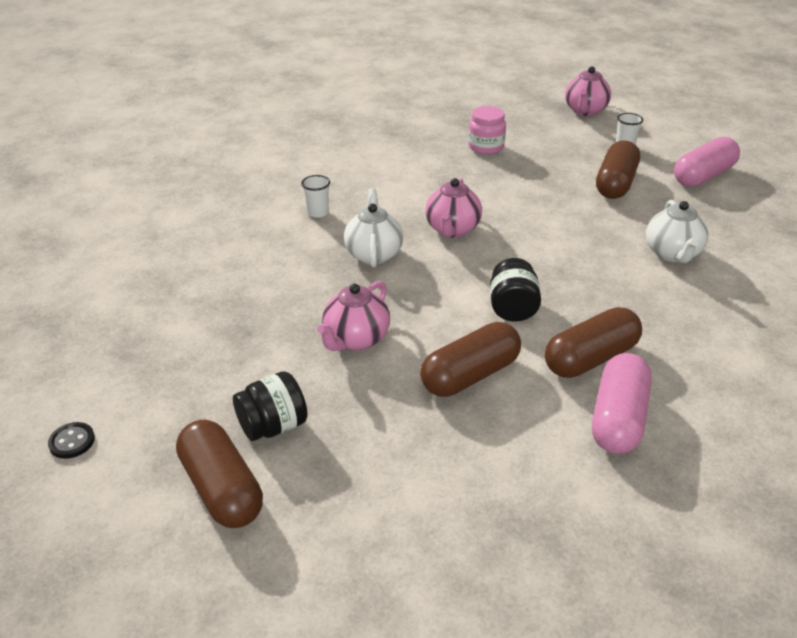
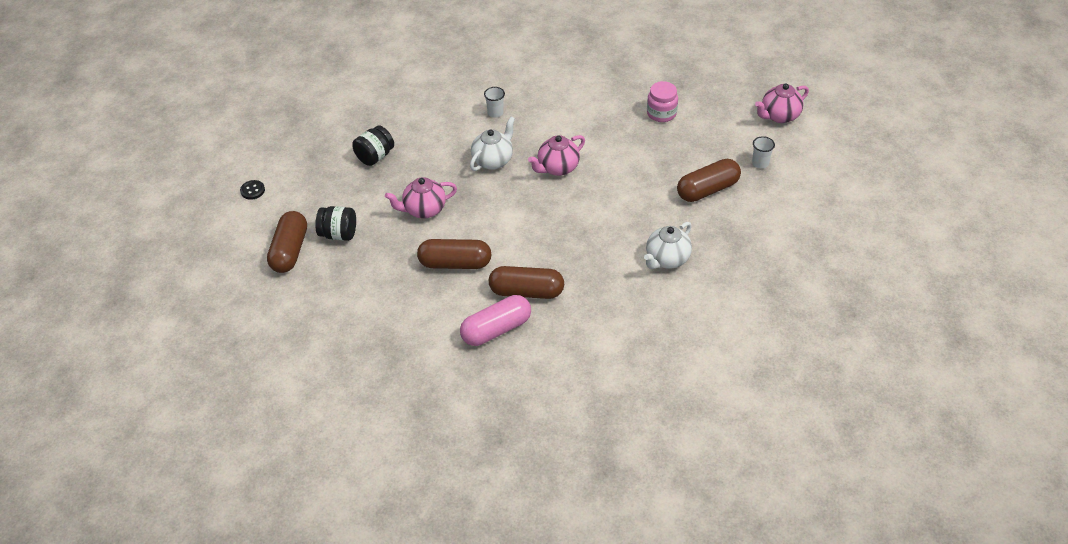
camera: 40 degrees right, 10 degrees up
black jar [490,258,541,321] -> black jar moved to [352,126,394,166]
pink capsule [674,137,740,187] -> none

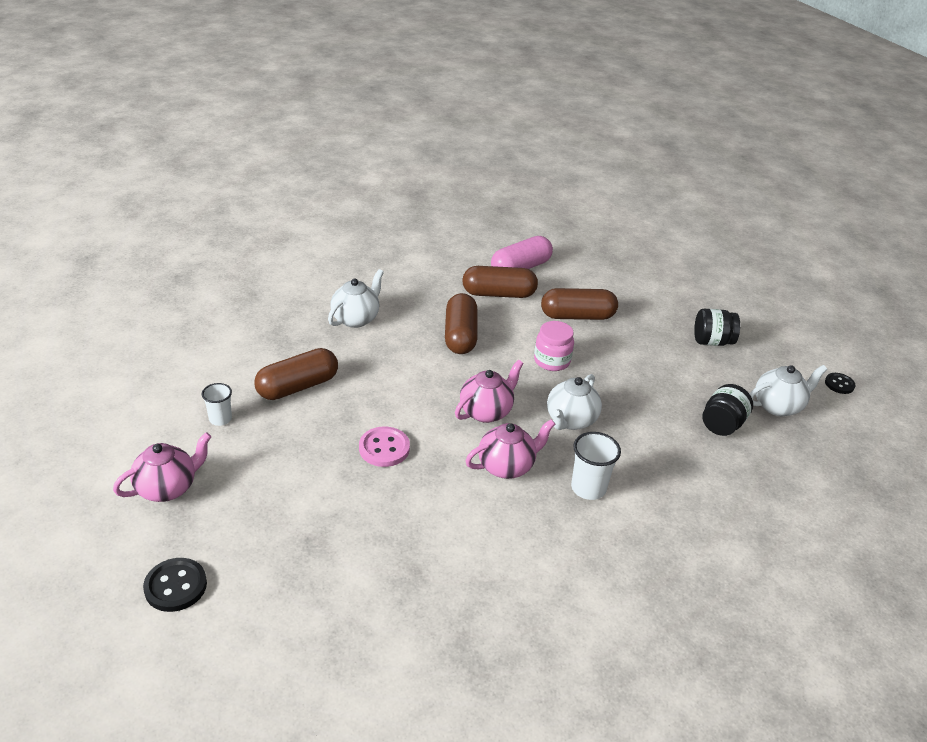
camera: 170 degrees right, 10 degrees down
brown capsule [267,211,307,273] -> brown capsule moved to [445,293,478,354]
pink teapot [385,177,457,219] -> pink teapot moved to [466,419,555,479]
white cup [484,87,505,118] -> white cup [571,432,621,500], size x1.52
pink jar [647,81,678,122] -> pink jar moved to [534,321,574,371]
none -> black button [143,558,207,612]
none -> pink button [359,427,410,467]
none -> white teapot [750,365,827,416]

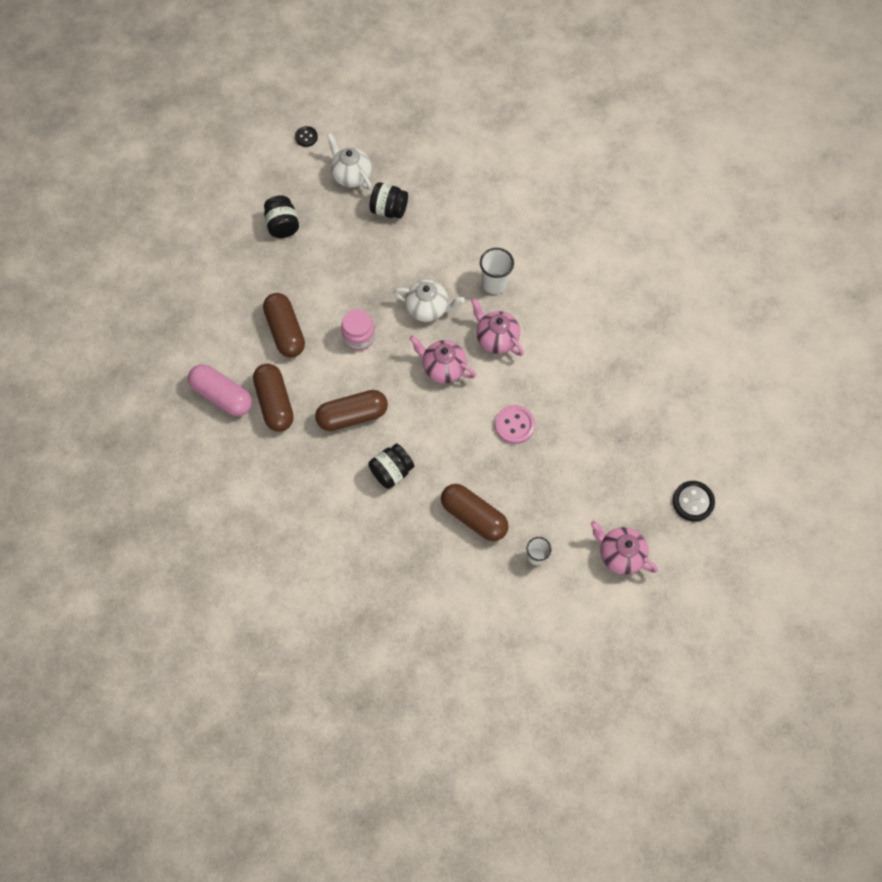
camera: 105 degrees left, 30 degrees up
white teapot [328,269,384,328] -> none
none -> black jar [368,443,414,489]

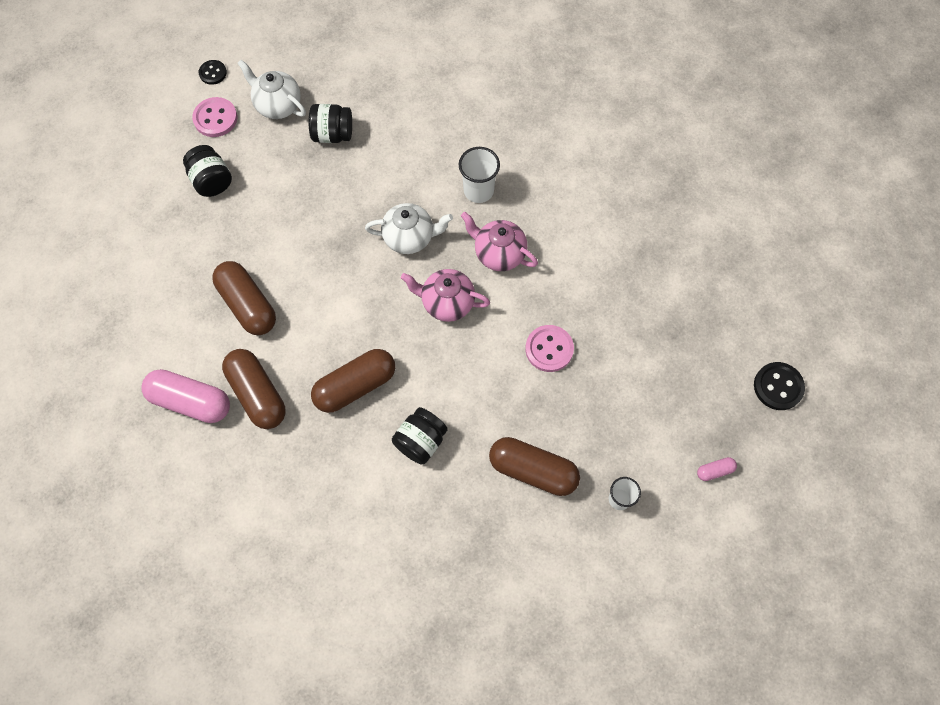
camera: 15 degrees left, 0 degrees up
pink jar [341,309,375,351] -> none
pink teapot [590,521,658,575] -> pink capsule [697,457,737,481]
none -> pink button [192,97,237,137]

